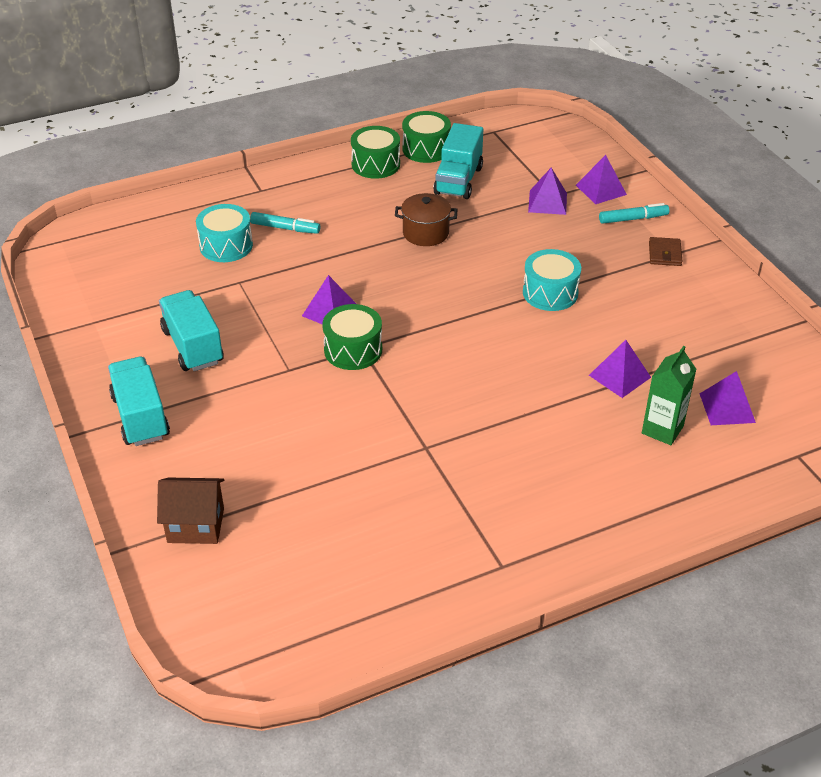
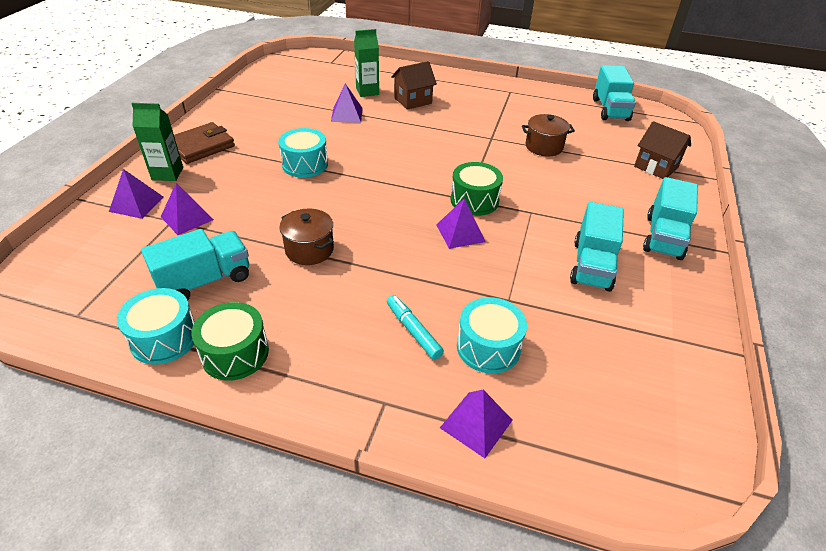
camera: 140 degrees left, 0 degrees up
green drum [402,111,451,163] -> turquoise drum [117,288,195,365]
turquoise marker [599,203,669,224] -> green carton [131,103,183,181]
brown wallet [649,237,682,266] -> brown wallet [174,122,235,164], size x1.71
purple pyramid [700,371,756,425] -> purple pyramid moved to [440,390,513,458]
none -> brown house [391,61,437,110]
none -> brown pot [522,114,575,156]
none -> turquoise truck [593,65,636,121]

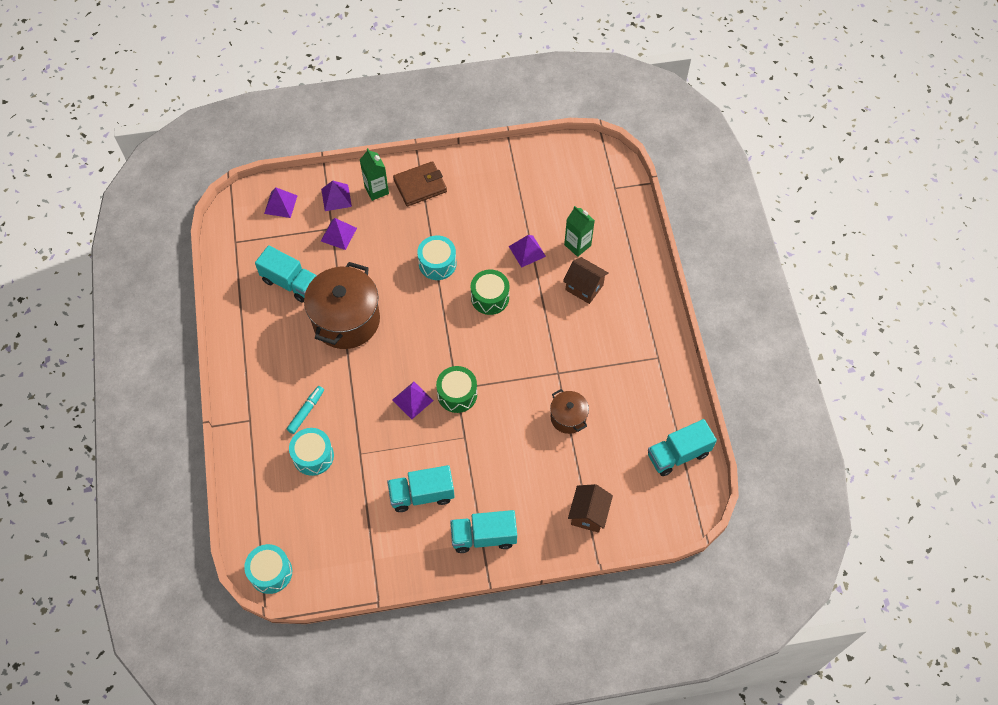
camera: 65 degrees right, 20 degrees up
turquoise drum [117,288,195,365] -> turquoise drum moved to [244,544,292,594]
brown wallet [174,122,235,164] -> brown wallet turned 45 degrees counterclockwise [393,161,447,206]
green drum [191,302,269,381] -> green drum moved to [471,269,510,315]
brown pot [279,209,334,265] -> brown pot [304,262,380,349], size x1.97
purple pyramid [440,390,513,458] -> purple pyramid moved to [264,188,298,218]

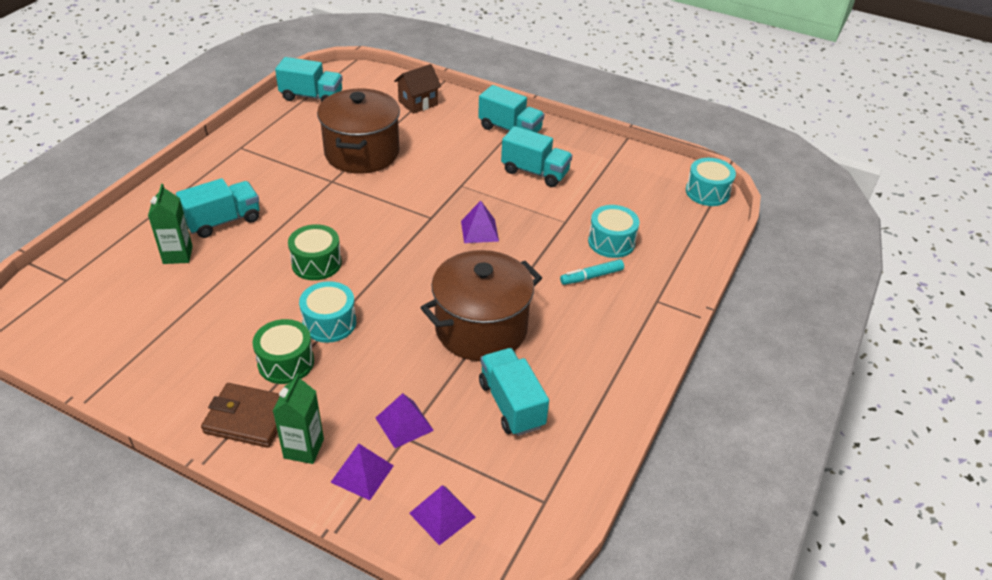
camera: 145 degrees left, 20 degrees down
green drum [436,366,477,413] -> green drum moved to [253,319,314,384]
purple pyramid [509,235,546,268] -> none
brown pot [550,389,589,434] -> brown pot [317,88,400,174], size x1.97
brown house [563,257,609,304] -> turquoise truck [176,178,260,238]

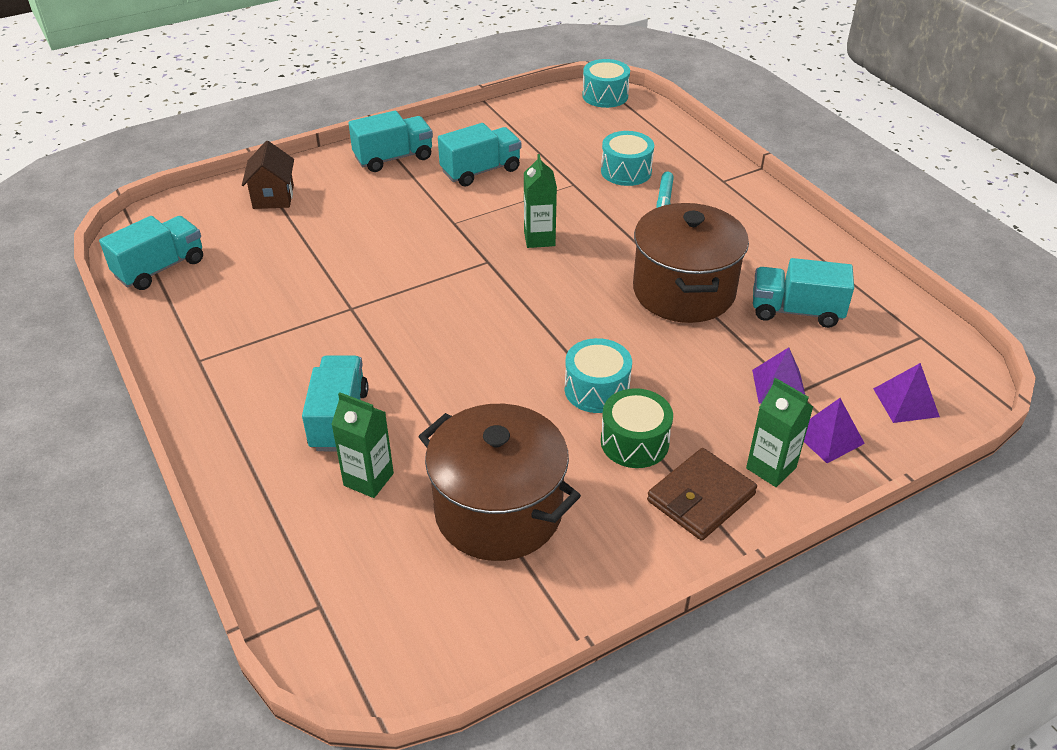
camera: 55 degrees left, 0 degrees up
green drum [288,224,342,280] -> none
brown pot [317,88,400,174] -> brown pot moved to [418,404,581,561]
purple pyramid [461,201,499,243] -> green carton [524,154,557,248]

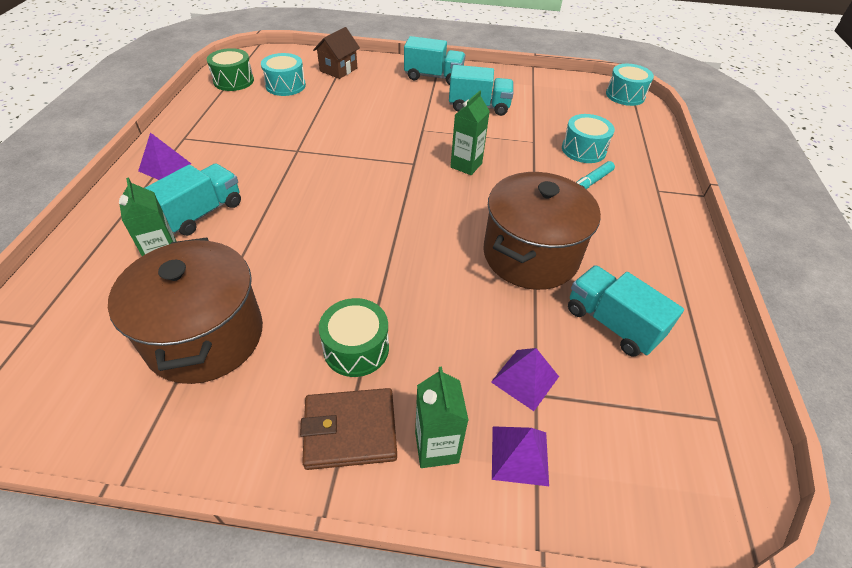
camera: 35 degrees right, 5 degrees up
turquoise truck [99,216,203,290] -> green drum [207,48,254,91]
turquoise drum [565,338,632,413] -> turquoise drum moved to [261,53,306,96]
purple pyramid [873,363,940,423] -> purple pyramid moved to [138,132,191,180]

